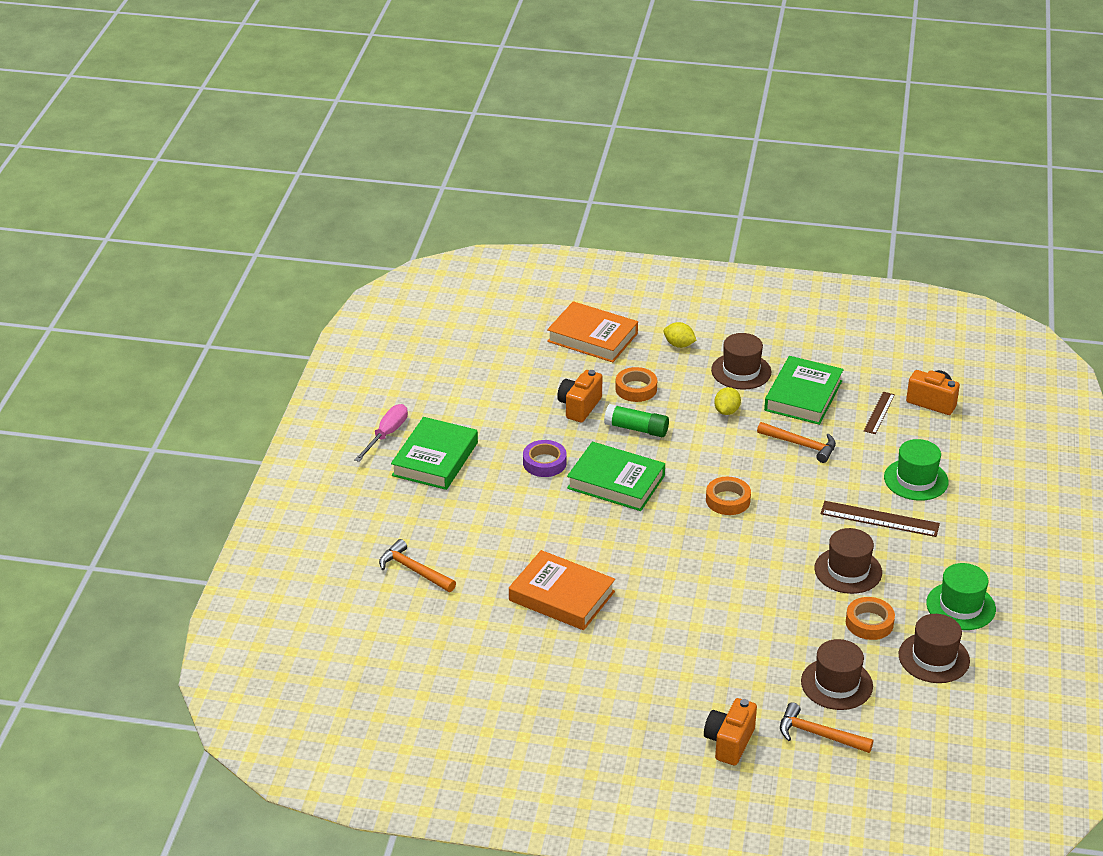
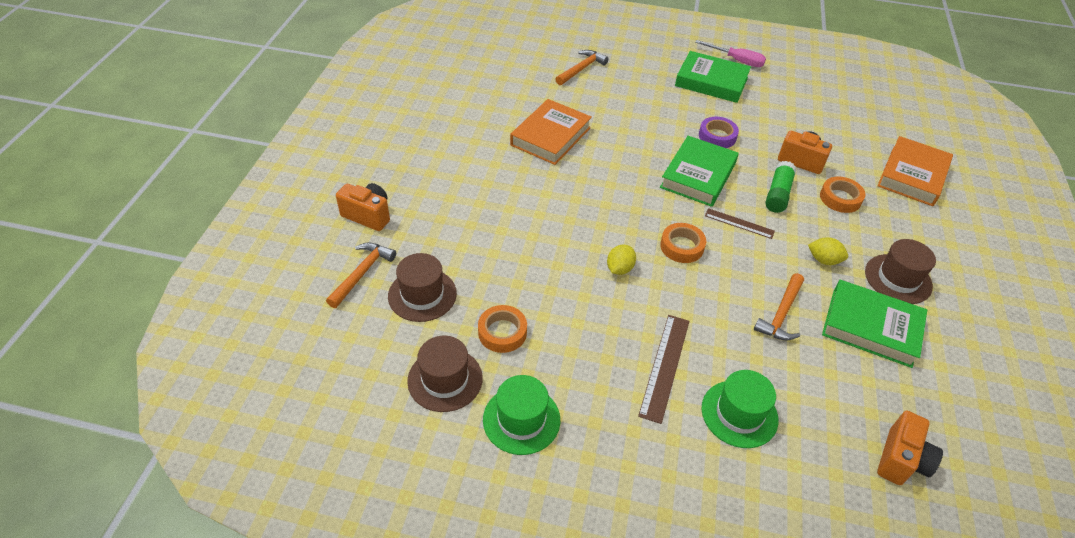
camera: 90 degrees right, 10 degrees up
yellow lemon [664,322,697,348] -> yellow lemon moved to [607,245,636,275]
brown hat [814,528,882,594] -> none
brown ruler [864,392,895,434] -> brown ruler moved to [705,208,775,239]

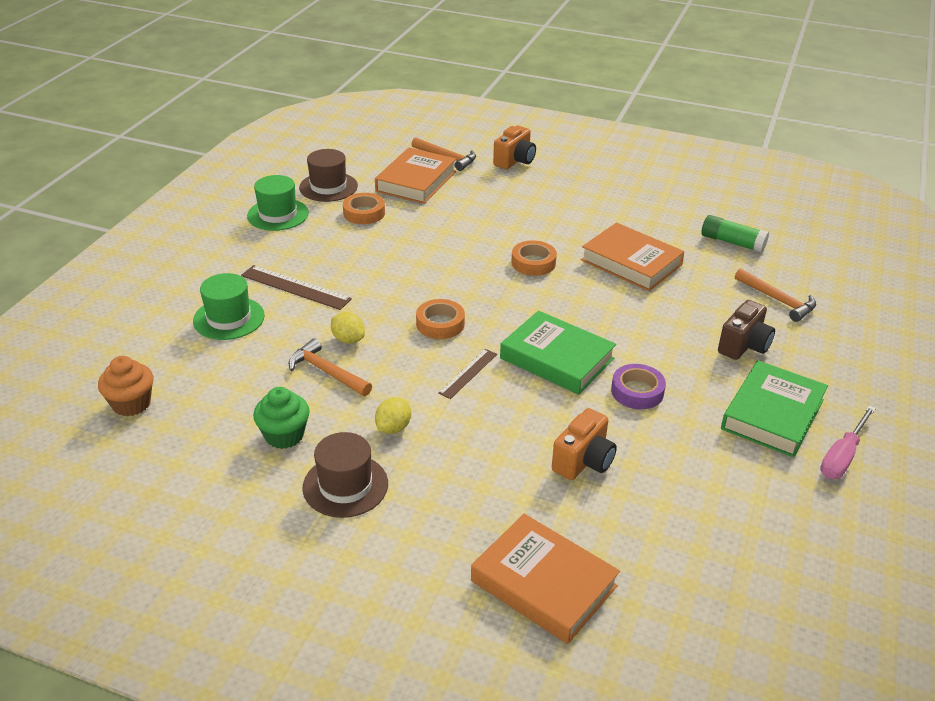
camera: 100 degrees right, 10 degrees down
brown hat [388,253,457,322] -> orange book [375,147,456,204]
yellow lemon [607,245,636,275] -> yellow lemon moved to [331,312,365,344]
green glue stick [765,161,796,213] -> green glue stick moved to [702,215,769,253]
orange tape [820,177,866,213] -> orange tape moved to [511,240,557,276]
green book [822,280,927,368] -> green cupcake [253,387,310,449]
orange camera [877,411,943,485] -> orange cupcake [98,356,154,416]
none -> brown camera [718,300,775,360]

